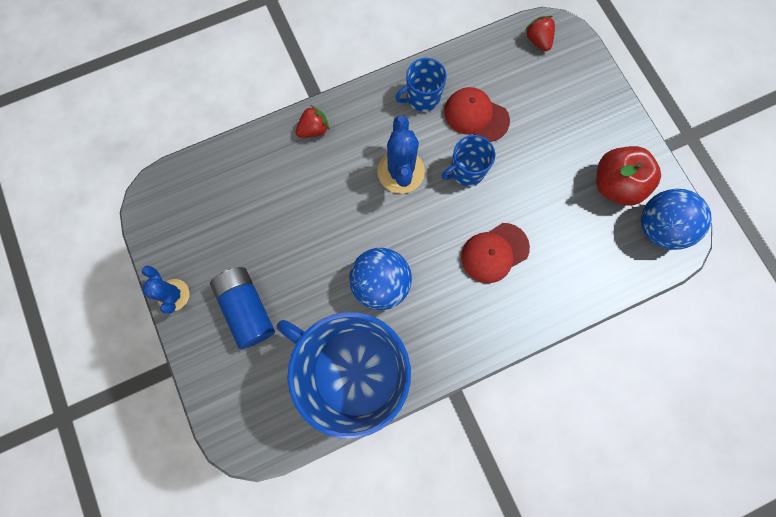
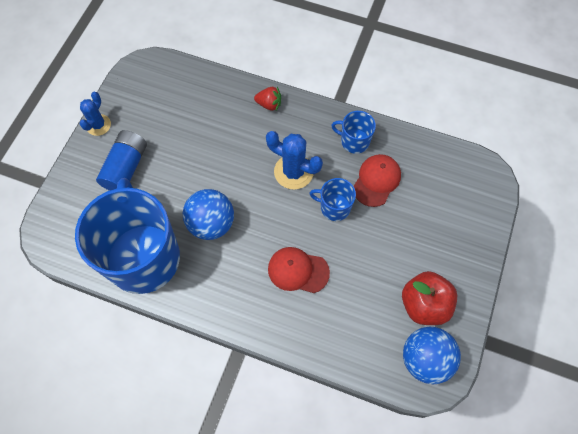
camera: 45 degrees right, 10 degrees down
blue cactus [377,116,425,194] -> blue cactus turned 75 degrees clockwise [266,131,323,190]
red cap [444,87,510,142] -> red cap turned 45 degrees clockwise [354,154,401,207]
red strawberry [525,16,555,51] -> none

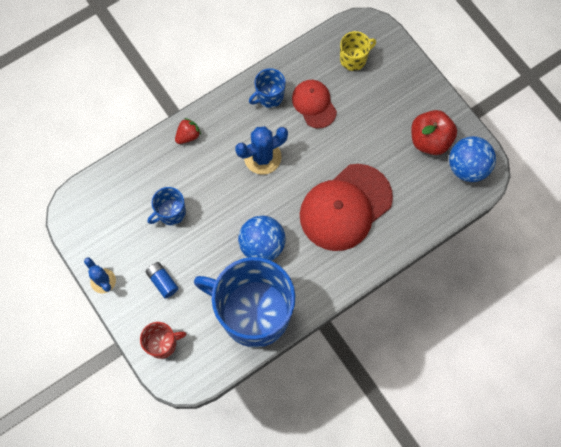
camera: 55 degrees left, 5 degrees up
blue battery [96,130,147,191] -> blue battery [145,262,179,299], size x0.60
red cap [268,247,330,293] -> red cap [300,164,393,251], size x1.81
blue mug [309,178,356,221] -> blue mug moved to [148,187,186,225]
none -> red mug [140,322,186,359]
none -> yellow mug [340,31,376,71]

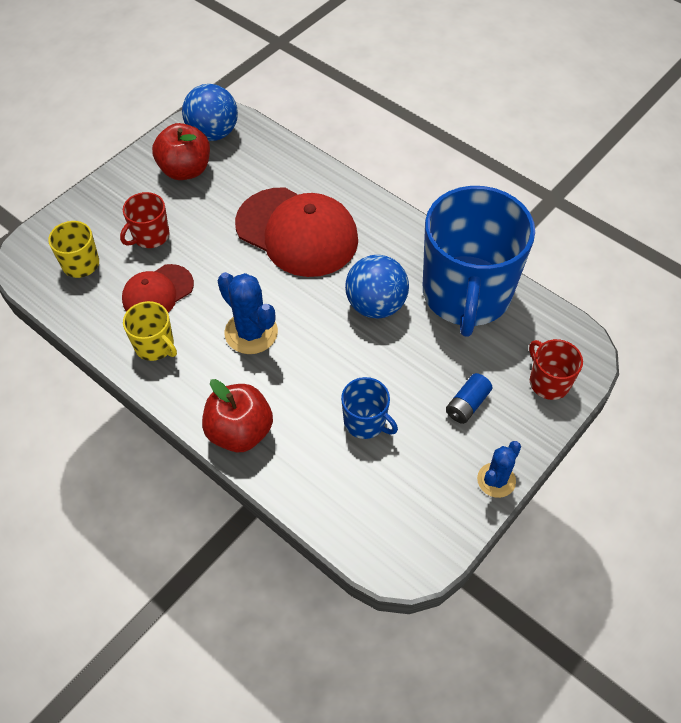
camera: 105 degrees left, 15 degrees down
red strawberry [175,118,201,144] -> red apple [202,379,273,452]
blue mug [249,68,286,108] -> yellow mug [123,301,177,361]
none -> red mug [120,192,169,248]

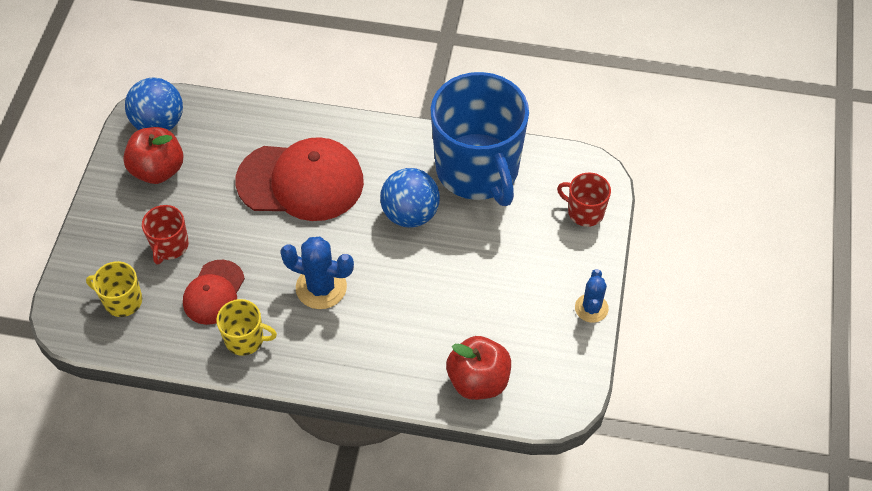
camera: 30 degrees left, 0 degrees up
red apple [202,379,273,452] -> red apple moved to [446,336,511,400]
blue mug [341,377,398,439] -> none
blue battery [446,373,493,424] -> none

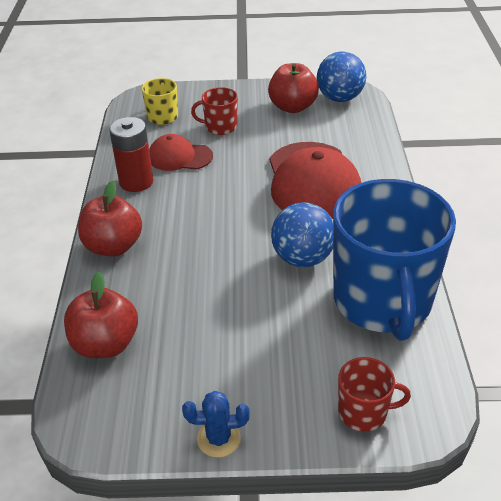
camera: 80 degrees right, 15 degrees down
yellow mug [216,299,277,356] -> red battery [109,117,154,192]
blue cactus [280,237,354,309] -> none
blue mug [430,72,529,206] -> blue mug turned 60 degrees counterclockwise [333,179,456,341]
red mug [557,173,611,227] -> red mug turned 75 degrees clockwise [338,357,411,432]
none -> red apple [78,181,142,256]

